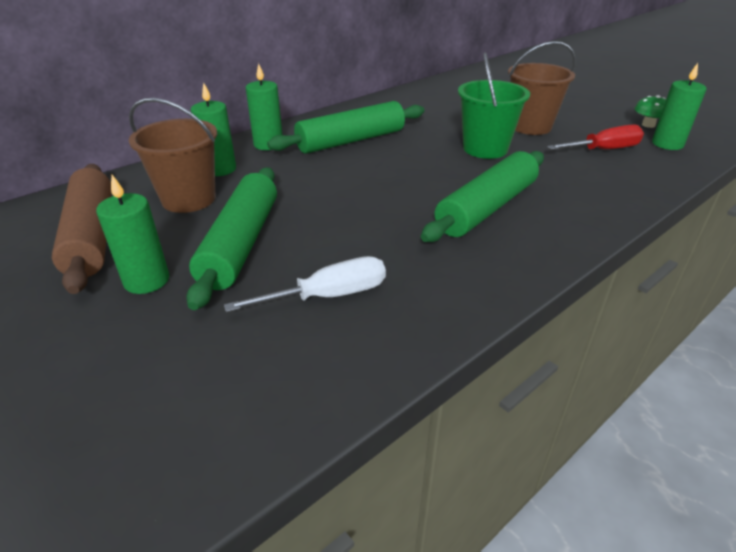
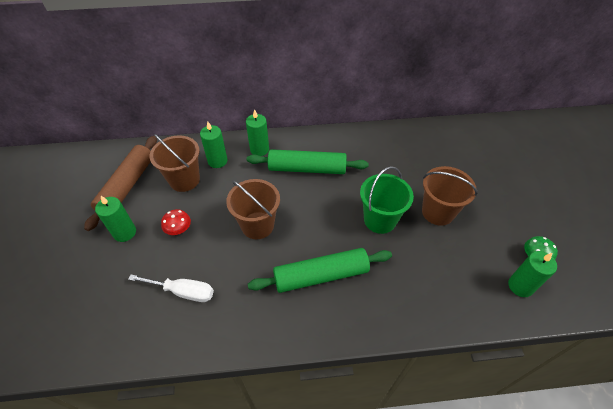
camera: 35 degrees right, 15 degrees up
green rolling pin [186,167,277,310] -> red mushroom [161,209,191,235]
red screwdriver [547,124,644,150] -> none
none -> brown bucket [226,179,280,239]

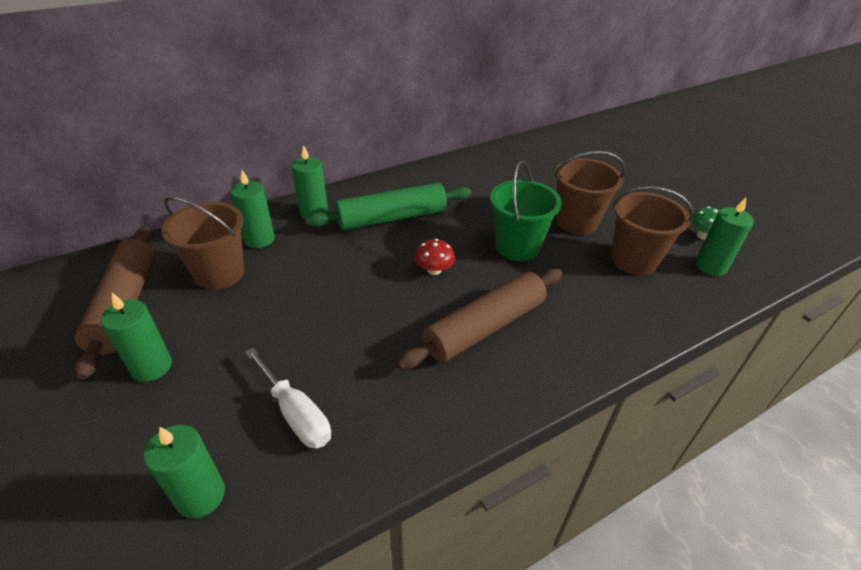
camera: 25 degrees left, 10 degrees down
white screwdriver [128,275,214,302] -> white screwdriver turned 60 degrees clockwise [245,348,331,448]
red mushroom [161,209,191,235] -> red mushroom moved to [414,239,455,275]
brown bucket [226,179,280,239] -> brown bucket moved to [611,186,694,275]
green rolling pin [248,248,392,293] -> brown rolling pin [397,269,562,370]
none -> green candle [144,425,225,519]

